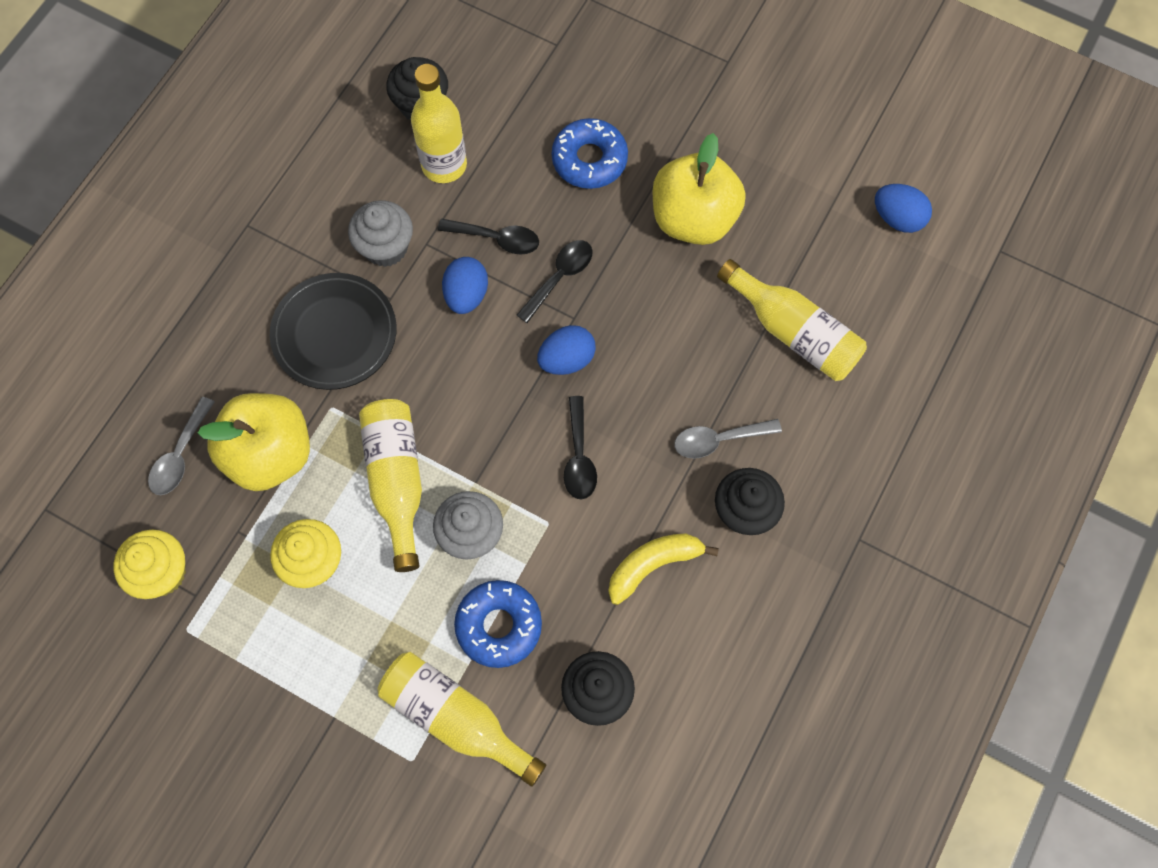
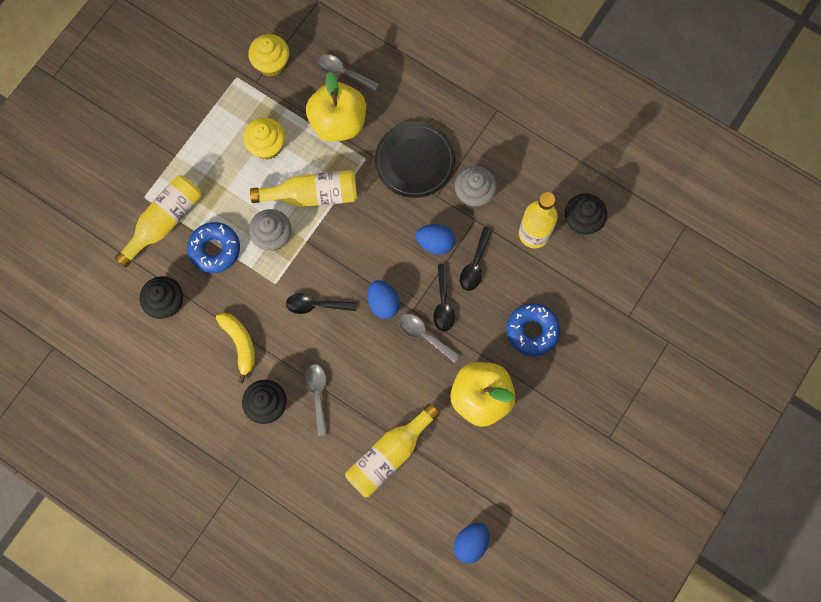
camera: 95 degrees right, 5 degrees up
black spoon [517,240,593,323] -> black spoon turned 45 degrees clockwise [433,264,455,332]
none -> grey spoon [399,314,460,363]

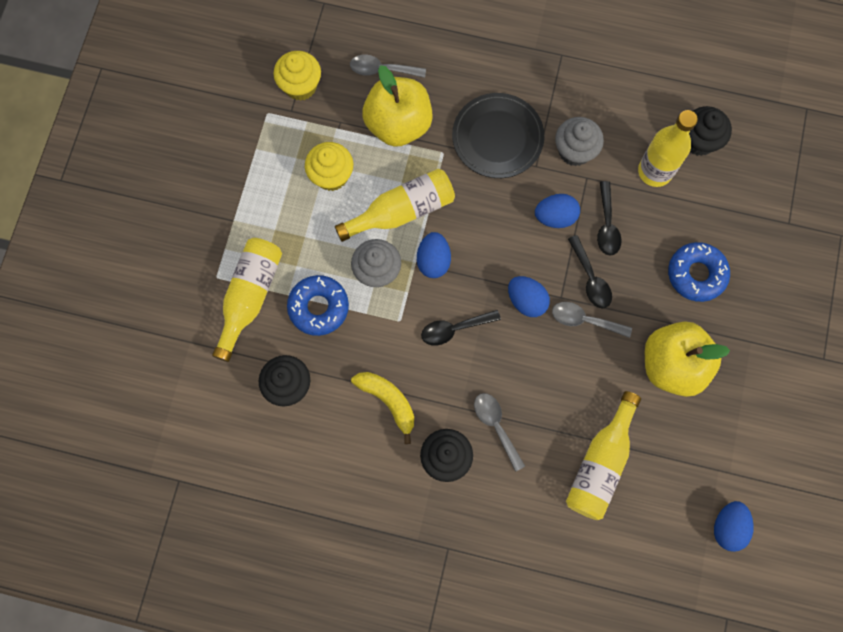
camera: 20 degrees left, 0 degrees up
none -> blue egg [417,232,451,278]

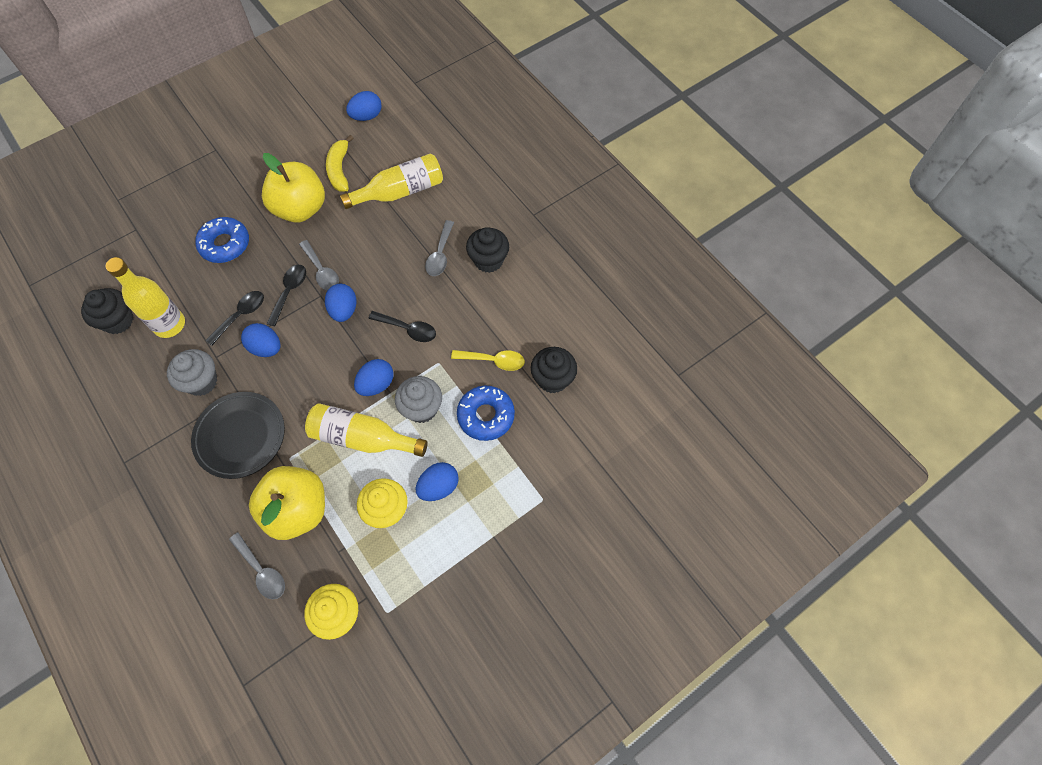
camera: 140 degrees left, 10 degrees down
yellow bottle [212,238,282,362] -> none
yellow banana [351,372,414,444] -> yellow banana moved to [326,135,353,192]
none -> blue egg [416,462,459,501]
none -> yellow spoon [451,350,525,371]

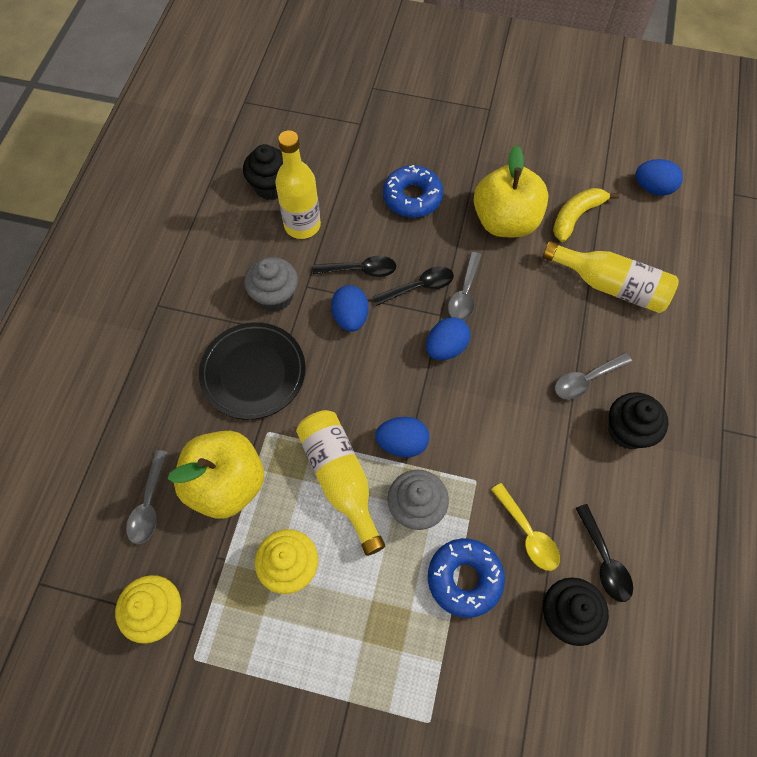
camera: 50 degrees right, 0 degrees up
black spoon [368,311,436,342] -> black spoon moved to [576,504,633,602]
blue egg [416,462,459,501] -> none

